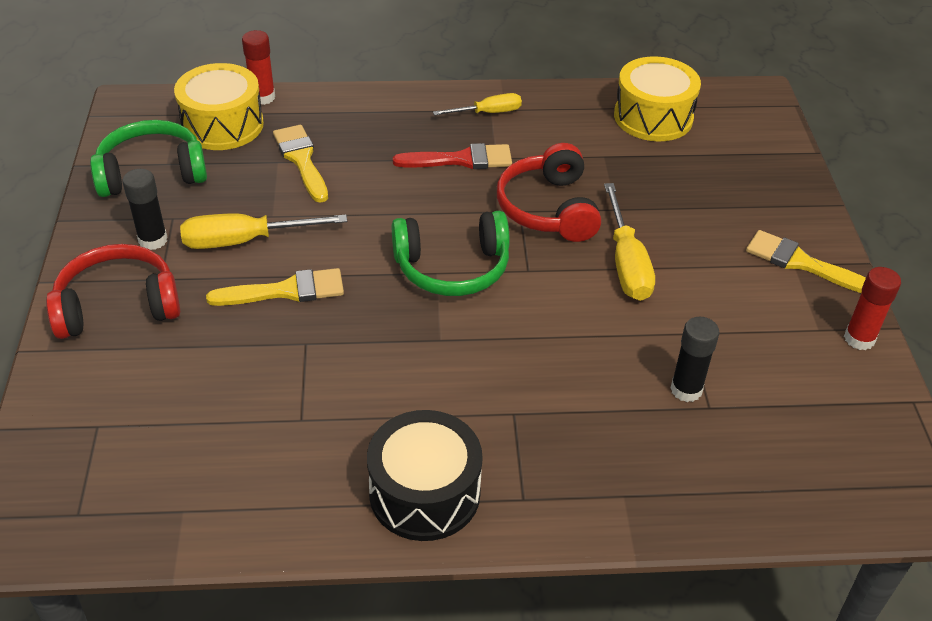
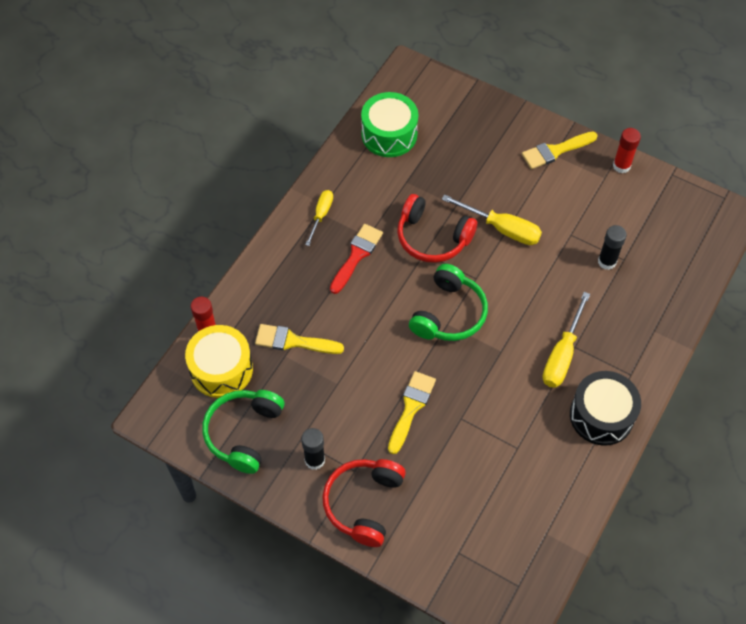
camera: 55 degrees left, 15 degrees up
yellow screwdriver [180,213,347,249] -> yellow screwdriver moved to [543,292,590,388]
yellow drum [614,56,701,141] -> green drum [361,92,418,157]

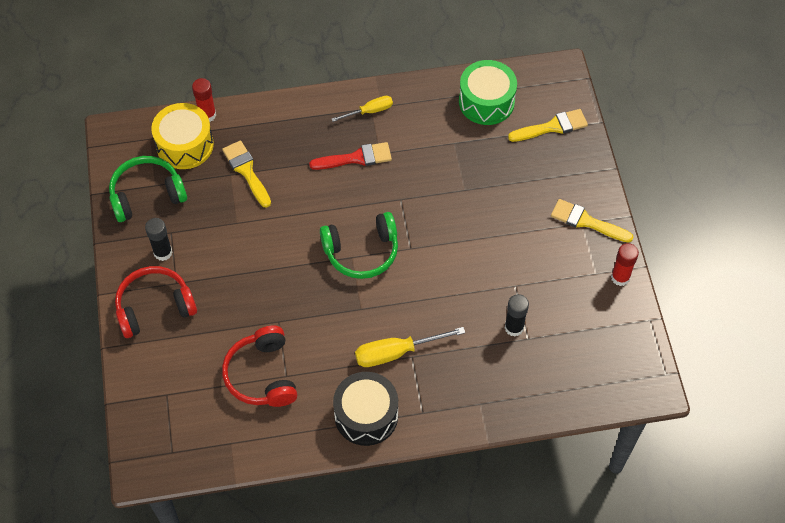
camera: 50 degrees right, 0 degrees up
yellow brush [388,371,436,454] -> yellow brush moved to [508,109,588,142]
red headphones [397,194,477,263] -> red headphones moved to [222,326,297,407]
yellow screwdriver [442,194,542,245] -> none

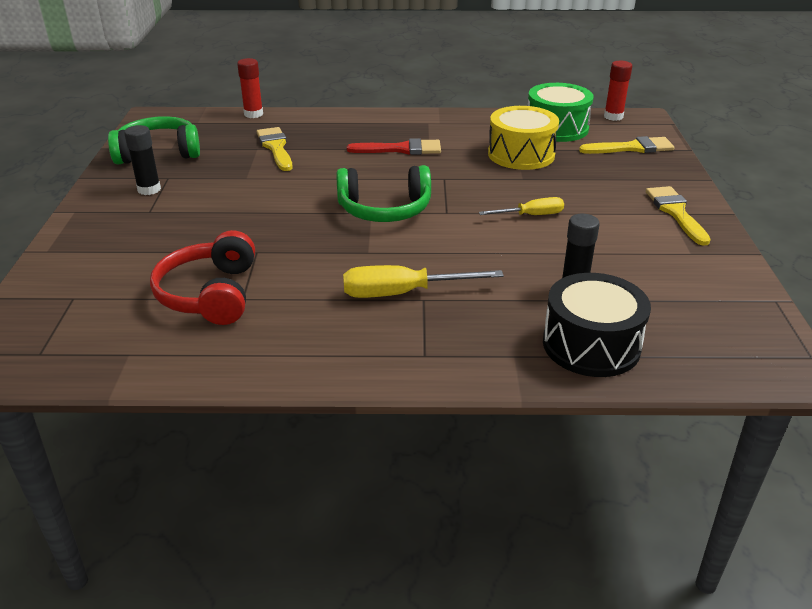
camera: 10 degrees right, 25 degrees down
red headphones [115,266,197,338] -> none
yellow drum [151,103,214,169] -> yellow drum moved to [488,106,559,170]
yellow screwdriver [332,96,393,122] -> yellow screwdriver moved to [479,197,564,215]
black drum [333,372,398,446] -> black drum moved to [543,273,651,377]
yellow brush [551,199,633,243] -> yellow brush turned 45 degrees clockwise [646,186,711,246]
red glue stick [611,243,639,286] -> red glue stick moved to [604,61,632,121]

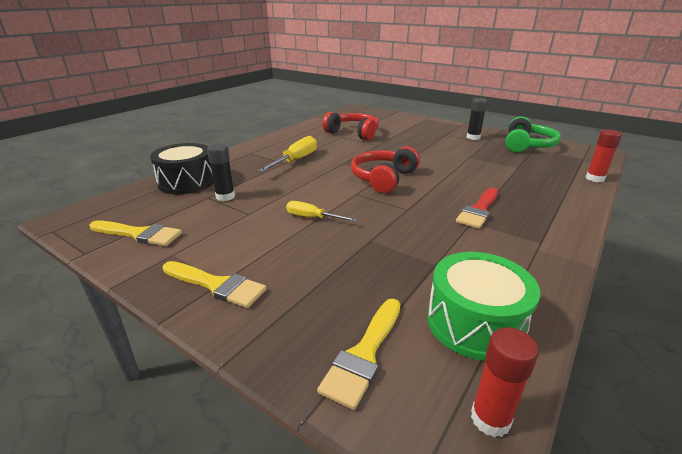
camera: 125 degrees right, 5 degrees down
yellow brush [257,127,293,171] -> yellow brush moved to [89,220,182,246]
green headphones [336,165,431,222] -> red headphones [351,147,420,193]
yellow screwdriver [479,197,564,215] -> yellow screwdriver turned 90 degrees clockwise [286,201,357,222]
yellow drum [488,106,559,170] -> none

